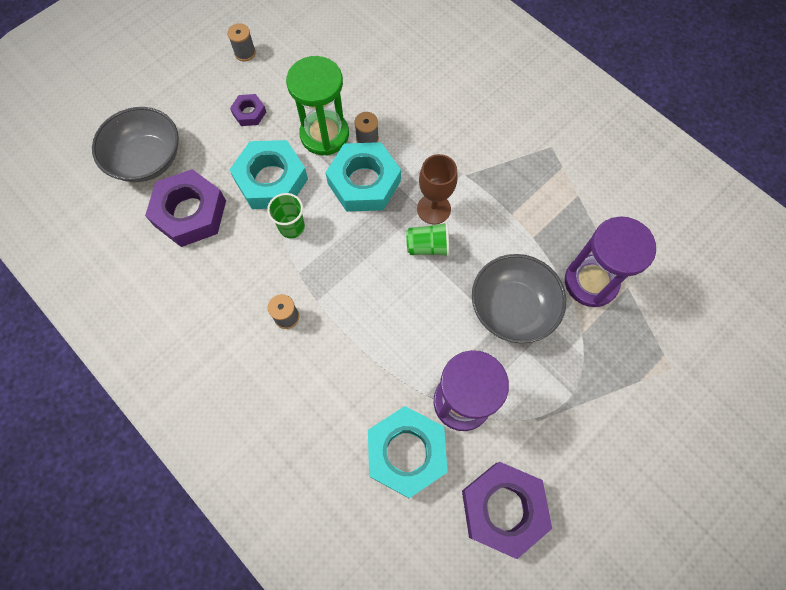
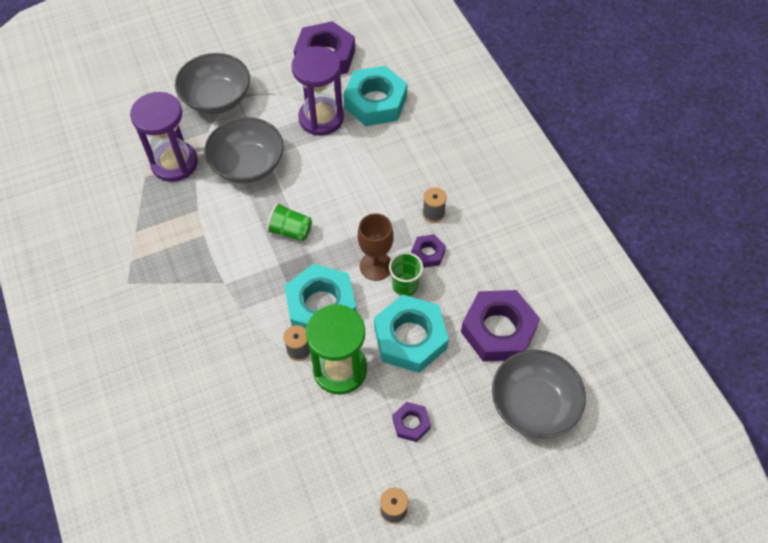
camera: 160 degrees left, 10 degrees down
brown goblet [417,154,458,225] -> brown goblet moved to [358,213,394,281]
none -> grey bowl [175,53,250,114]
none -> purple nut [411,234,446,268]

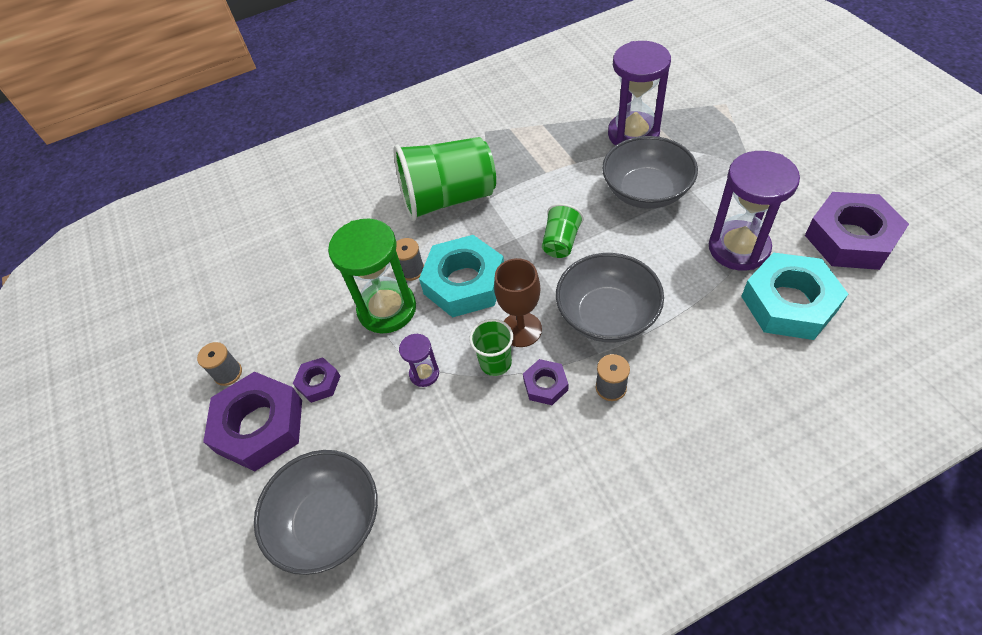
camera: 95 degrees right, 5 degrees down
grey bowl [175,53,250,114] -> grey bowl moved to [556,253,664,343]
turquoise nut [374,295,449,373] -> purple hourglass [399,334,439,387]
purple nut [461,290,540,362] -> purple nut moved to [203,372,302,471]
none -> green cup [394,137,496,221]

